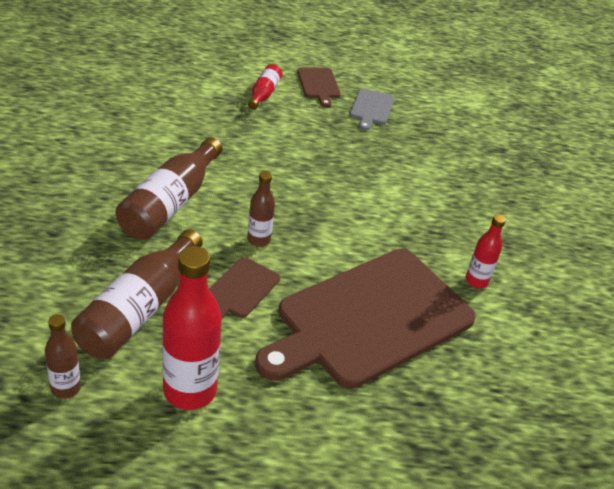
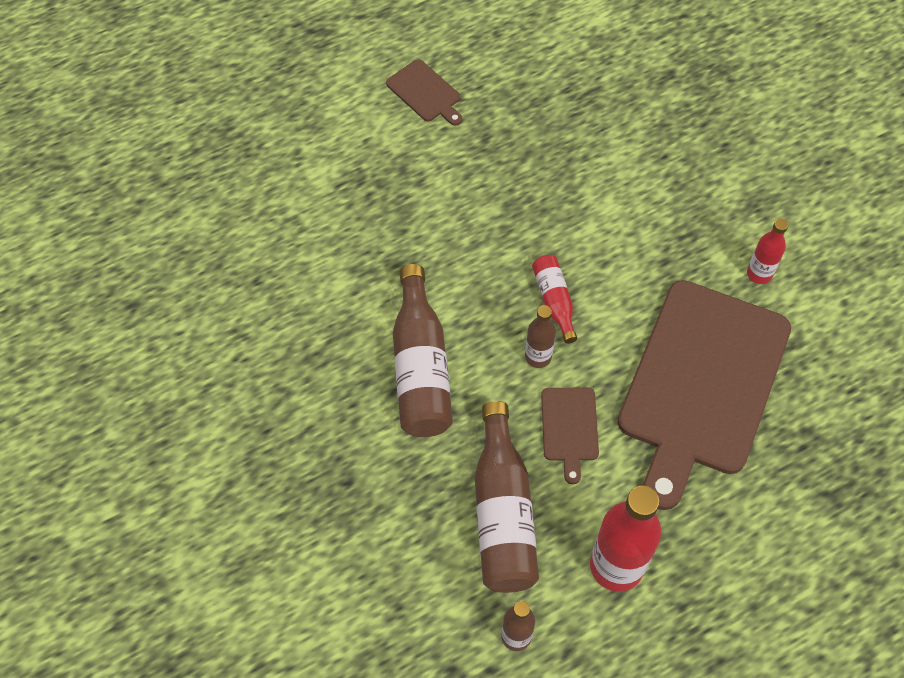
camera: 25 degrees left, 20 degrees up
red bottle [248,64,282,110] -> red bottle moved to [532,255,577,344]
grey cutting board [350,88,394,130] -> none

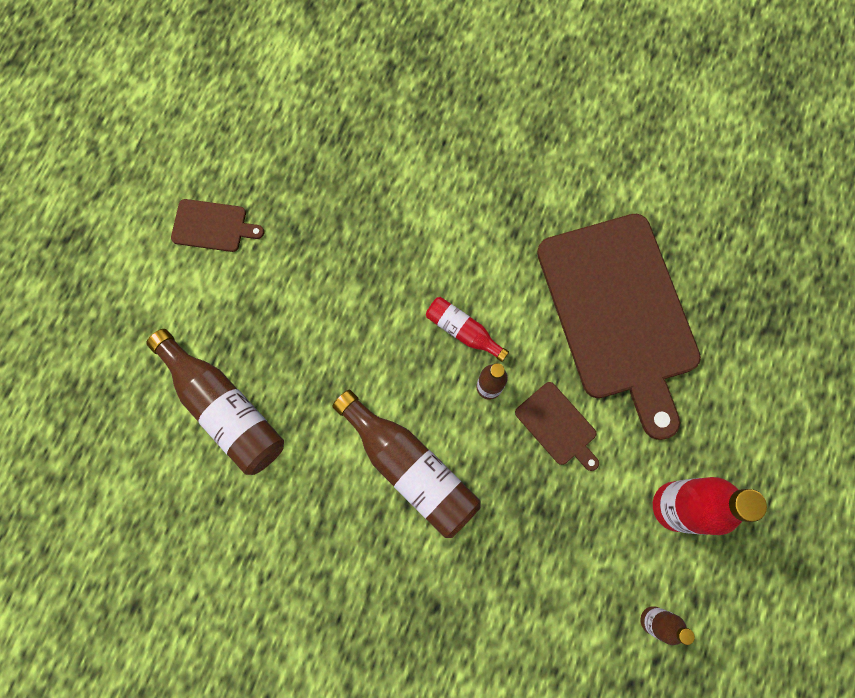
camera: 40 degrees left, 15 degrees up
brown bottle [475,401,539,593] -> brown bottle moved to [146,329,284,475]
red bottle [747,218,788,284] -> none

